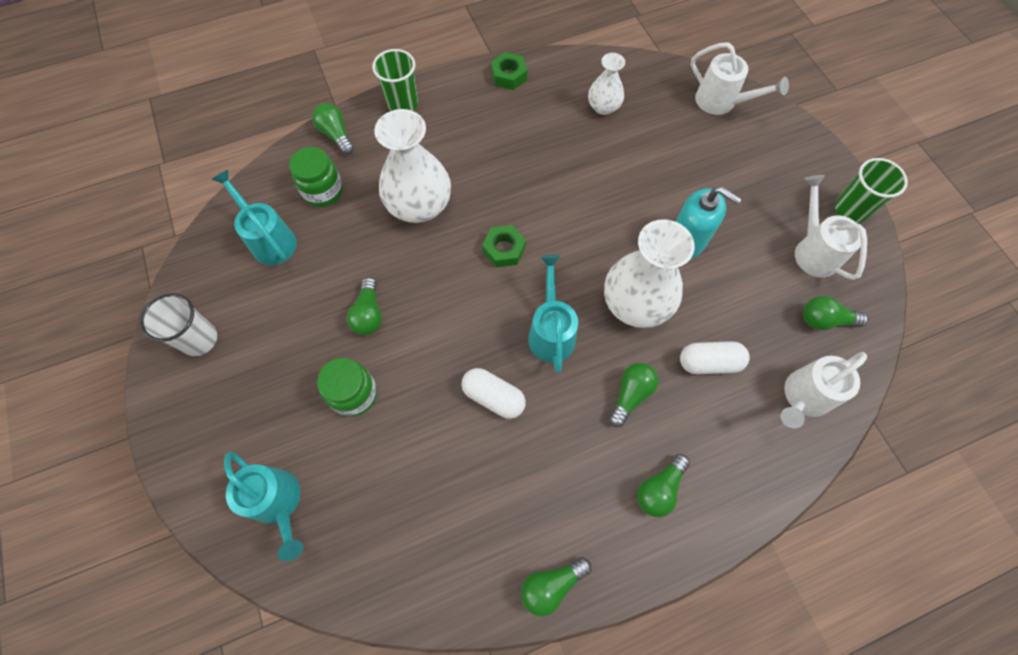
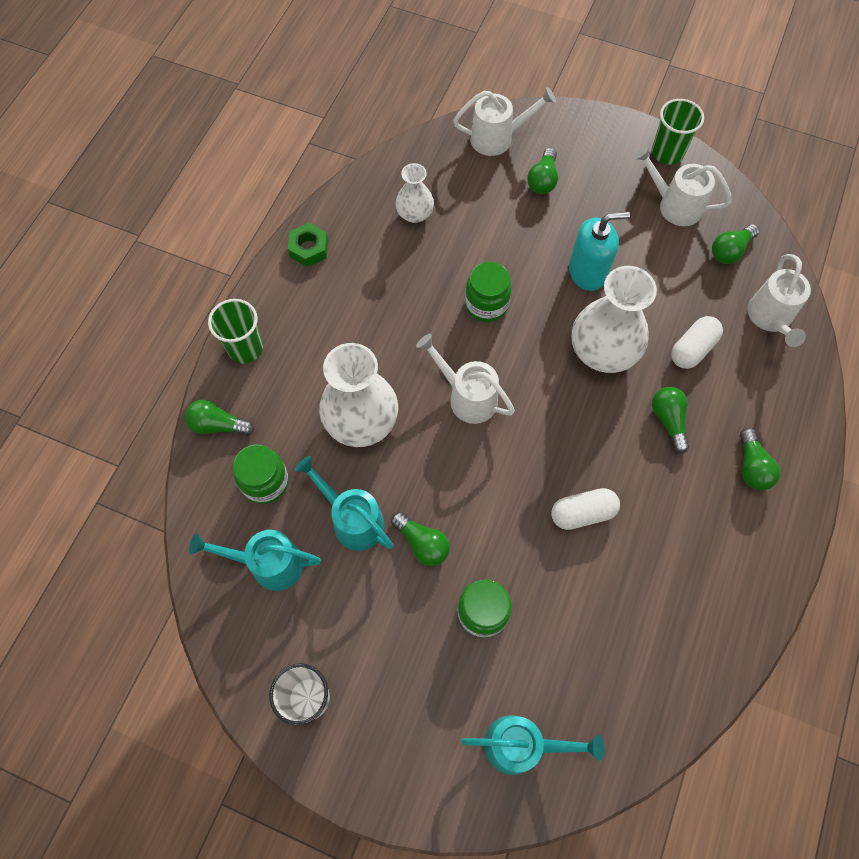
camera: 45 degrees left, 0 degrees up
green nut [482,225,526,267] -> white watering can [416,334,515,424]
green light bulb [521,557,591,617] -> green light bulb moved to [527,148,558,194]
turquoise watering can [528,255,578,373] -> turquoise watering can moved to [295,456,393,551]
none -> green jar [465,262,512,322]

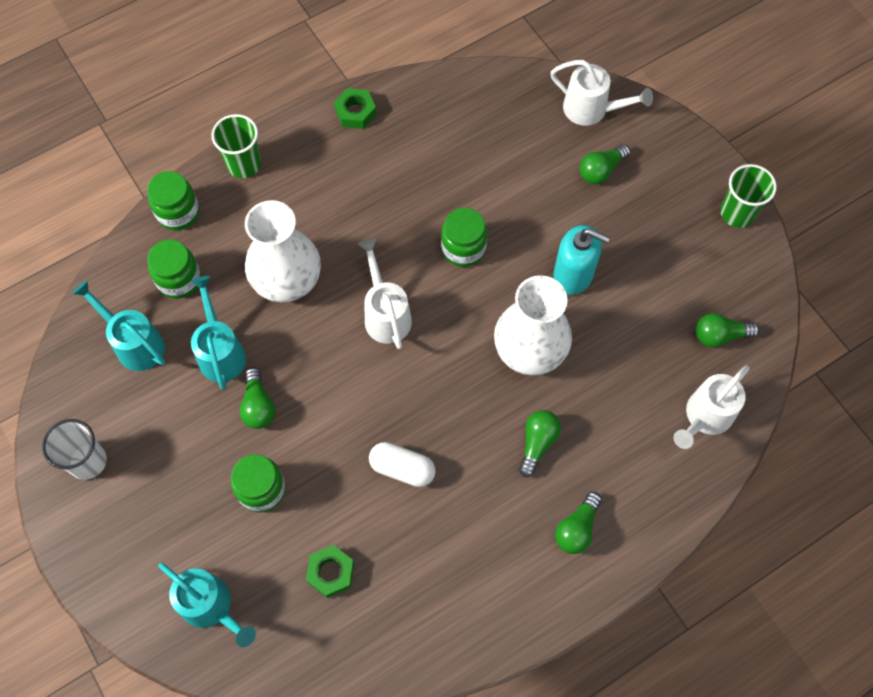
camera: 35 degrees right, 0 degrees up
green light bulb [185,400,254,436] -> green jar [147,171,199,230]
white vase [395,163,434,223] -> none
white watering can [633,145,732,226] -> none
white capsule [671,316,723,369] -> none
none -> green nut [306,545,354,598]

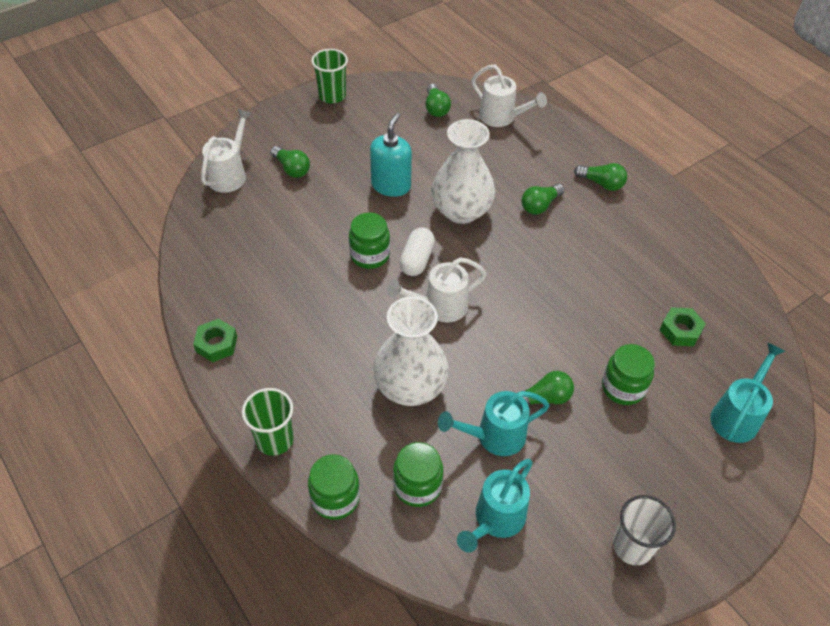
camera: 95 degrees left, 15 degrees down
white capsule [369,442,436,487] -> white capsule moved to [399,227,435,276]
green light bulb [519,410,561,477] -> green light bulb turned 60 degrees counterclockwise [521,184,564,215]

